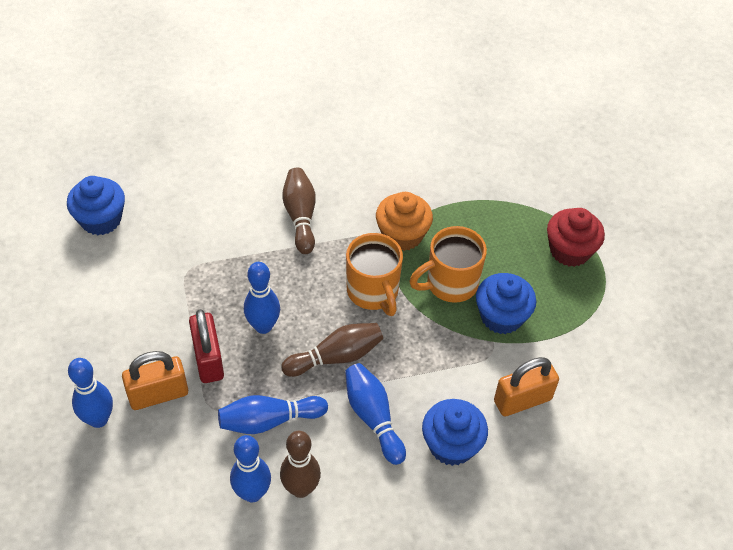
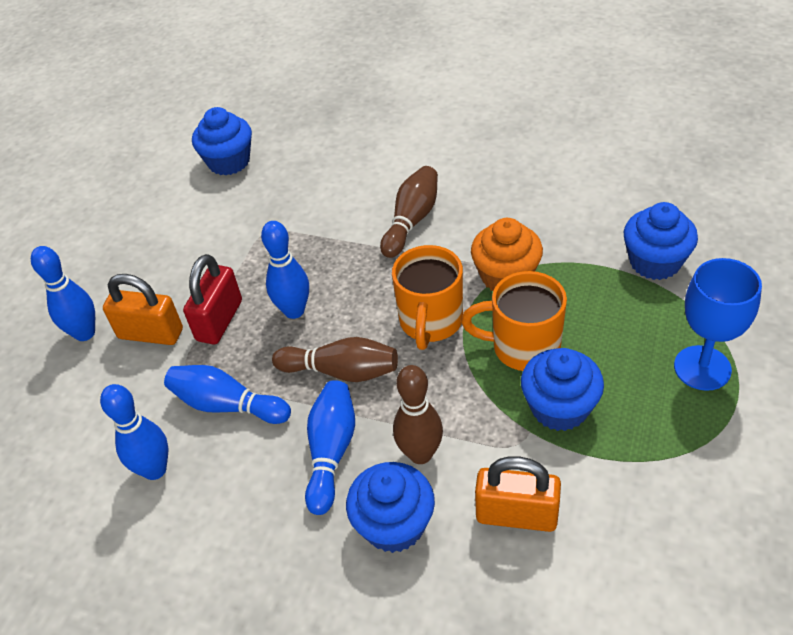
camera: 40 degrees right, 5 degrees down
brown bowling pin [280,431,321,498] -> brown bowling pin moved to [393,365,443,464]
red cupcake [547,208,605,267] -> blue goblet [674,258,762,391]
none -> blue cupcake [624,202,698,280]

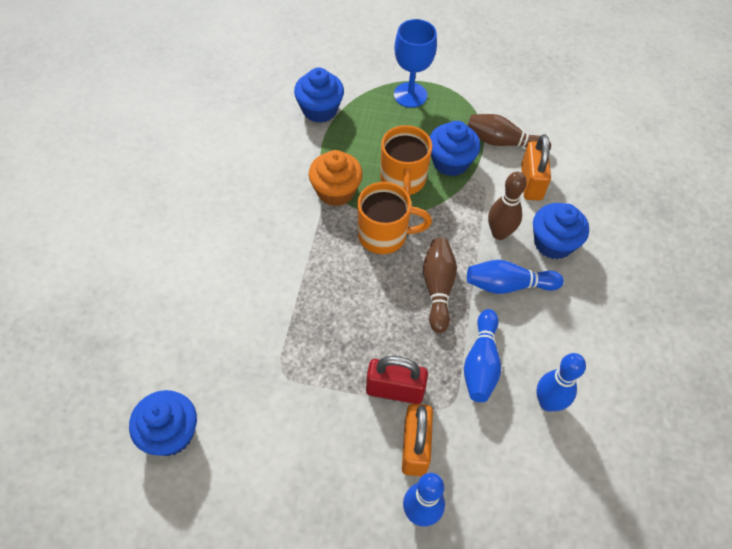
camera: 105 degrees left, 10 degrees up
blue bowling pin [261,221,309,319] -> none
brown bowling pin [380,166,438,258] -> brown bowling pin moved to [467,114,551,149]

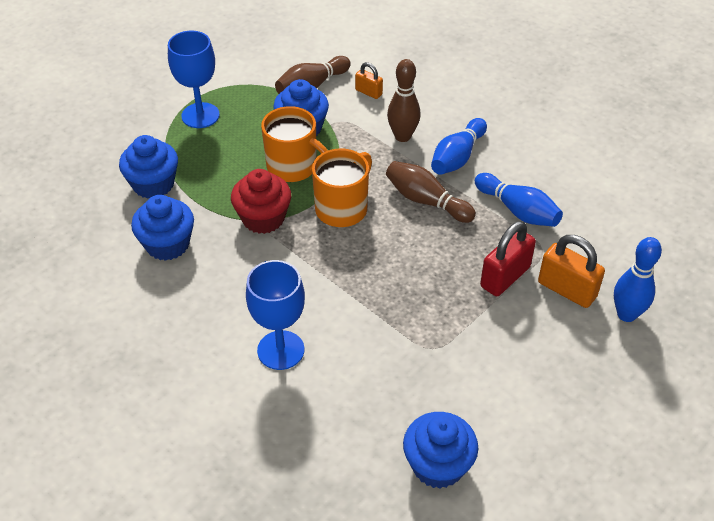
camera: 55 degrees left, 10 degrees down
orange cupcake [309,150,363,206] -> red cupcake [231,169,291,234]
orange padlock [521,134,551,201] -> orange padlock [355,62,383,99], size x0.57
blue cupcake [533,203,589,259] -> blue cupcake moved to [131,195,194,261]
blue bowling pin [536,353,586,411] -> none
none -> blue goblet [246,260,305,370]

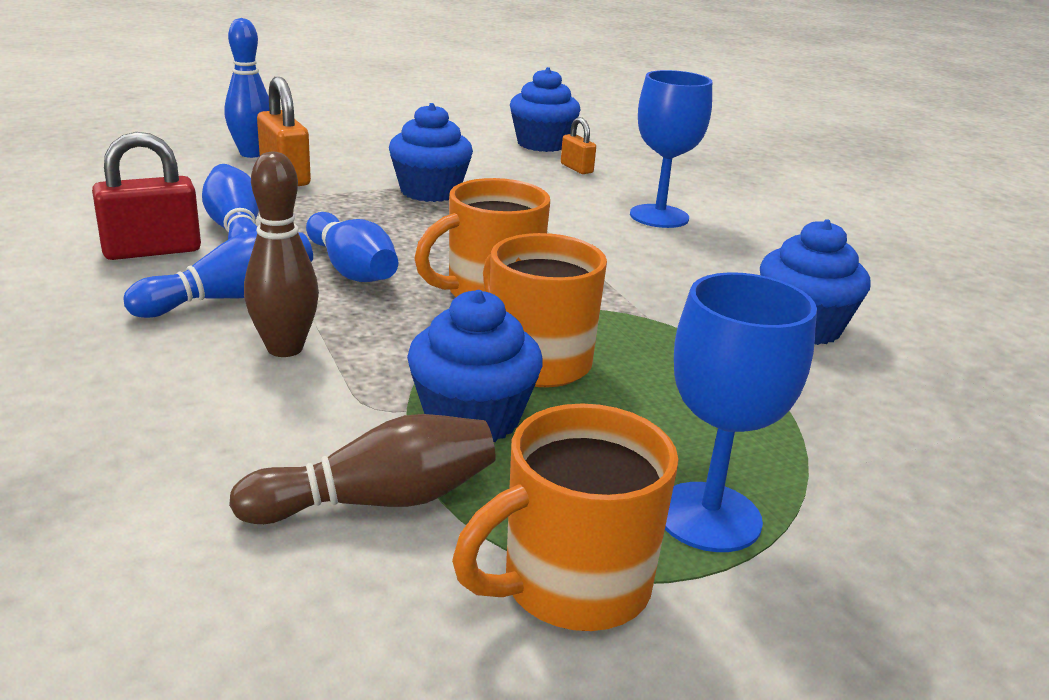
camera: 160 degrees left, 20 degrees down
blue cupcake [119,135,178,199] -> blue cupcake moved to [389,103,473,202]
red cupcake [231,169,291,234] -> none
orange padlock [355,62,383,99] -> orange padlock moved to [561,117,596,174]
brown bowling pin [386,161,476,223] -> blue bowling pin [306,212,398,282]
red padlock [480,221,536,296] -> red padlock moved to [92,132,201,260]
none -> orange mug [452,404,679,631]

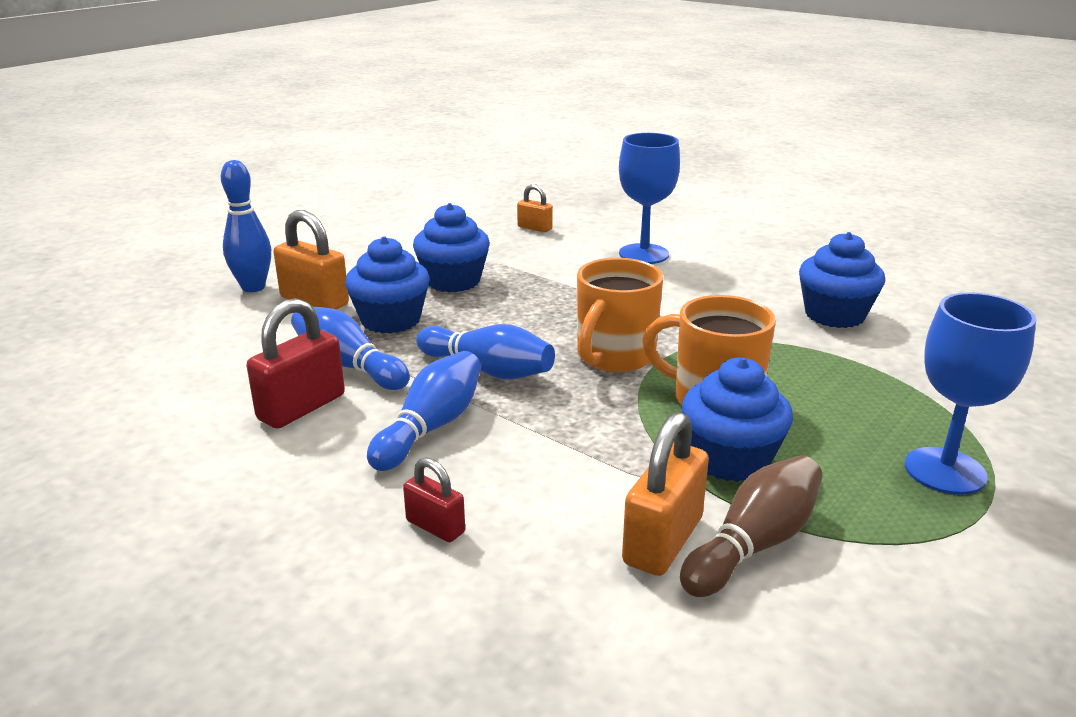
camera: 25 degrees left, 0 degrees up
brown bowling pin [244,152,319,357] -> none
orange mug [452,404,679,631] -> none
blue cupcake [510,67,581,152] -> blue cupcake moved to [345,236,429,333]
none -> red padlock [403,457,465,542]
none -> orange padlock [622,412,709,576]

